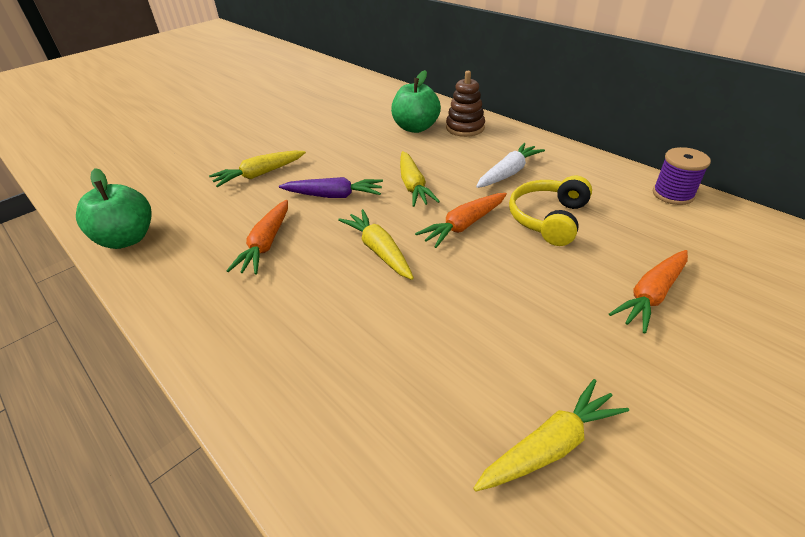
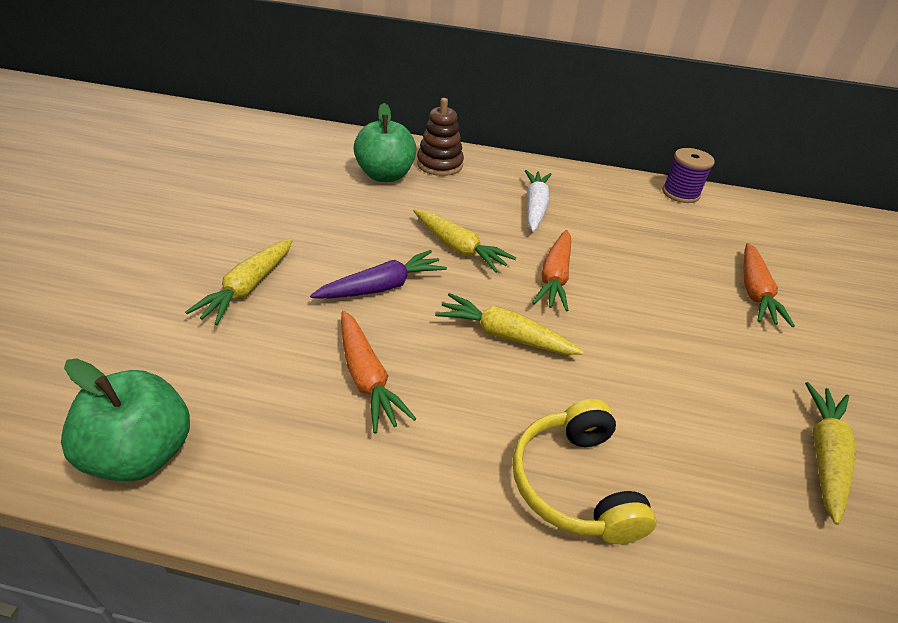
camera: 40 degrees left, 0 degrees up
yellow headphones [509,175,592,246] -> yellow headphones moved to [513,399,656,544]

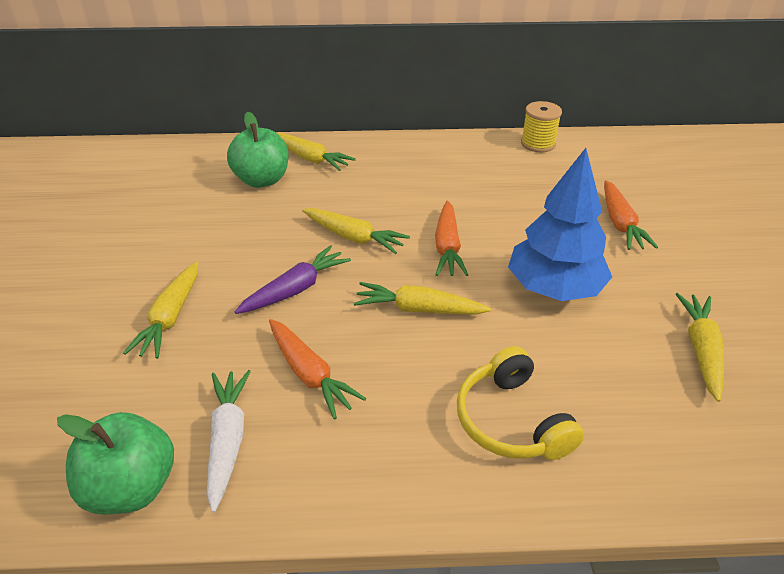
camera: 10 degrees left, 0 degrees up
brown stacking toy [417,98,464,176] -> yellow carrot [277,133,356,171]
white carrot [525,170,552,232] -> white carrot moved to [206,370,251,513]
purple spool [662,148,715,203] -> yellow spool [521,101,562,152]
none -> blue tree [508,148,612,301]

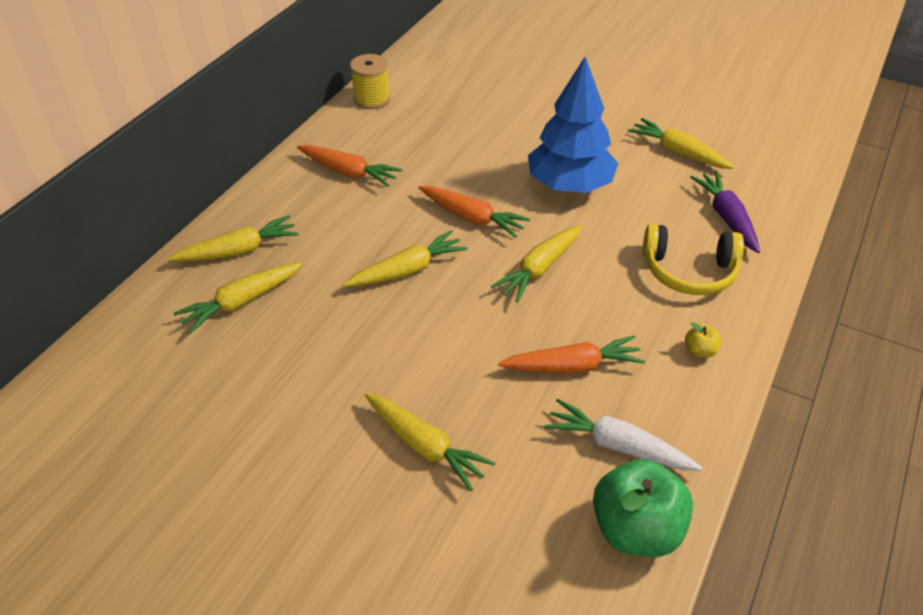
camera: 60 degrees left, 5 degrees up
green apple [227,112,289,188] -> yellow carrot [174,262,303,334]
purple carrot [235,245,351,314] -> purple carrot moved to [690,172,760,253]
orange carrot [604,180,658,250] -> orange carrot moved to [297,145,402,187]
none -> yellow apple [685,322,721,358]

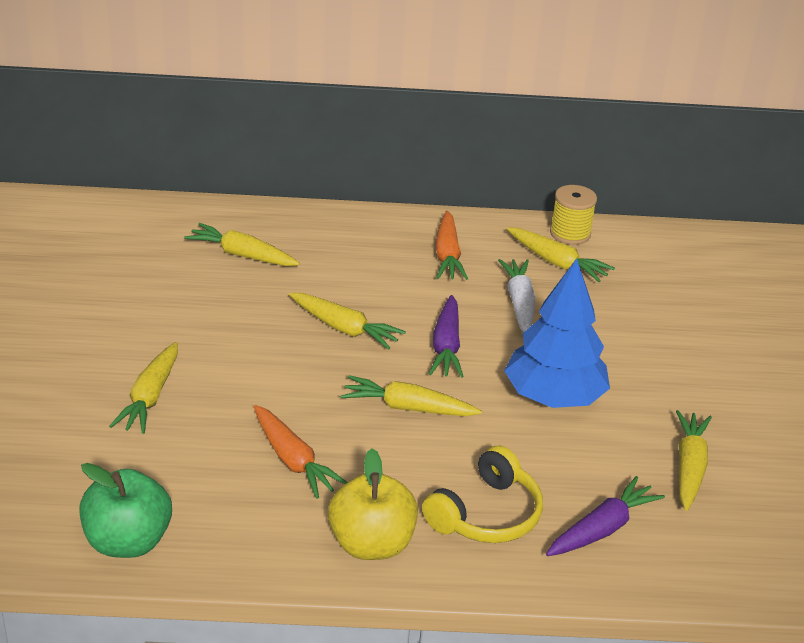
camera: 60 degrees right, 10 degrees down
yellow carrot [168,215,299,262] -> yellow carrot moved to [507,227,615,282]
orange carrot [419,186,530,238] -> purple carrot [429,295,464,378]
white carrot [544,398,702,471] -> white carrot moved to [498,259,535,332]
yellow headphones [643,224,744,295] -> yellow headphones turned 120 degrees counterclockwise [422,445,543,543]
yellow apple [685,322,721,358] -> yellow apple [328,449,418,560], size x2.32

